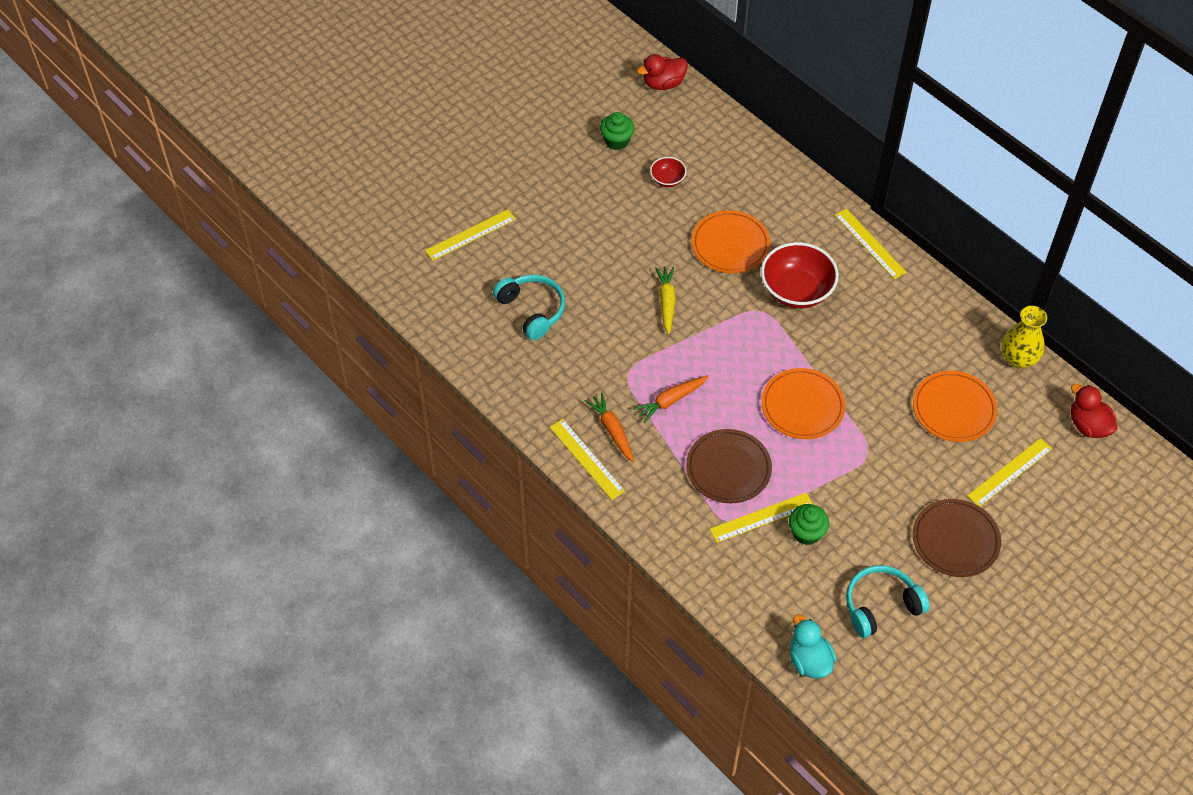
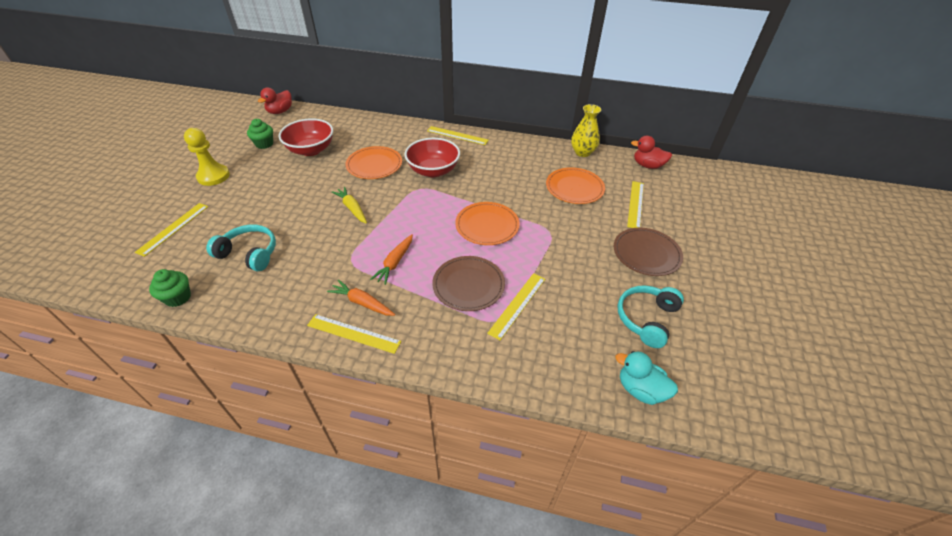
camera: 35 degrees left, 10 degrees down
red bowl [650,157,686,187] -> red bowl [278,118,333,156], size x2.03
green cupcake [789,504,829,545] -> green cupcake moved to [149,269,191,307]
none -> yellow pawn [184,128,230,186]

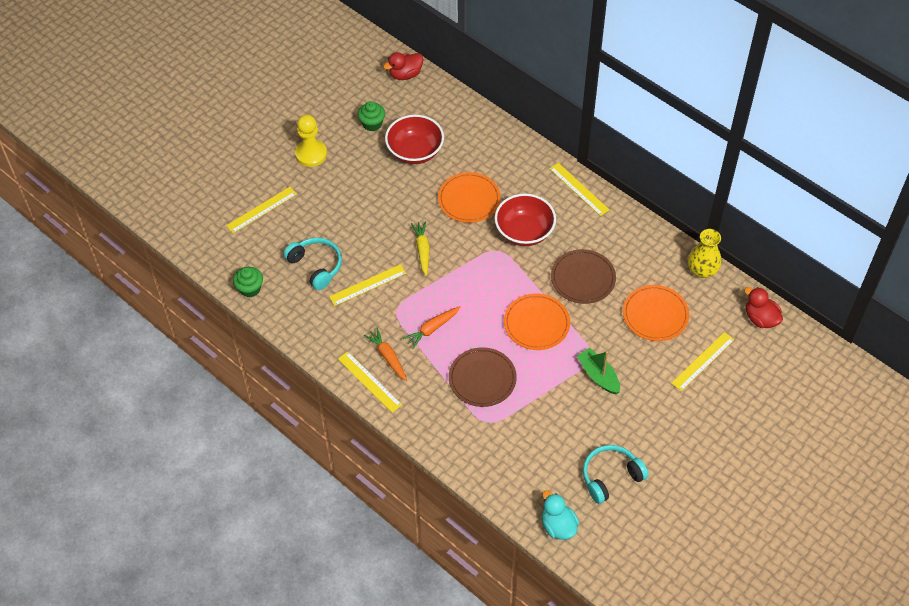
camera: 30 degrees right, 10 degrees up
yellow ruler [487,273,545,340] -> yellow ruler moved to [329,264,406,306]
brown plate [614,228,683,276] -> brown plate moved to [551,249,616,304]
none -> green boat [577,348,620,394]

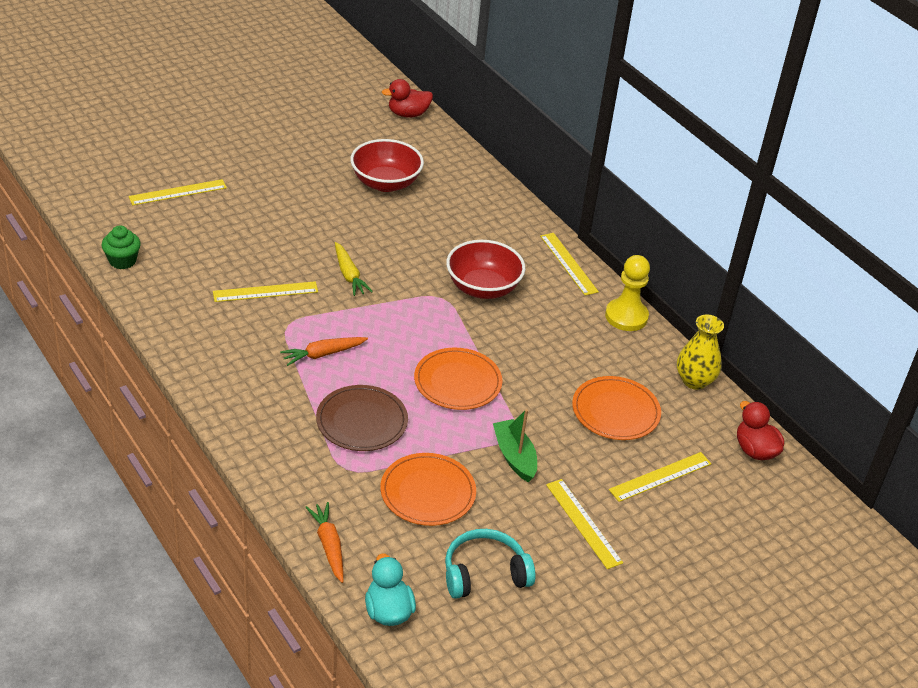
camera: 10 degrees right, 15 degrees down
turquoise headphones [283,238,342,290] -> none
yellow pawn [295,115,327,167] -> yellow pawn moved to [605,255,650,331]
yellow ruler [338,351,402,413] -> yellow ruler moved to [546,479,623,569]
green cupcake [358,101,385,131] -> none
orange carrot [364,328,407,381] -> orange carrot moved to [305,502,344,583]
yellow carrot [411,221,429,276] -> yellow carrot turned 150 degrees clockwise [335,242,373,296]
orange plate [438,172,501,223] -> orange plate moved to [380,453,476,526]
brown plate [551,249,616,304] -> none

